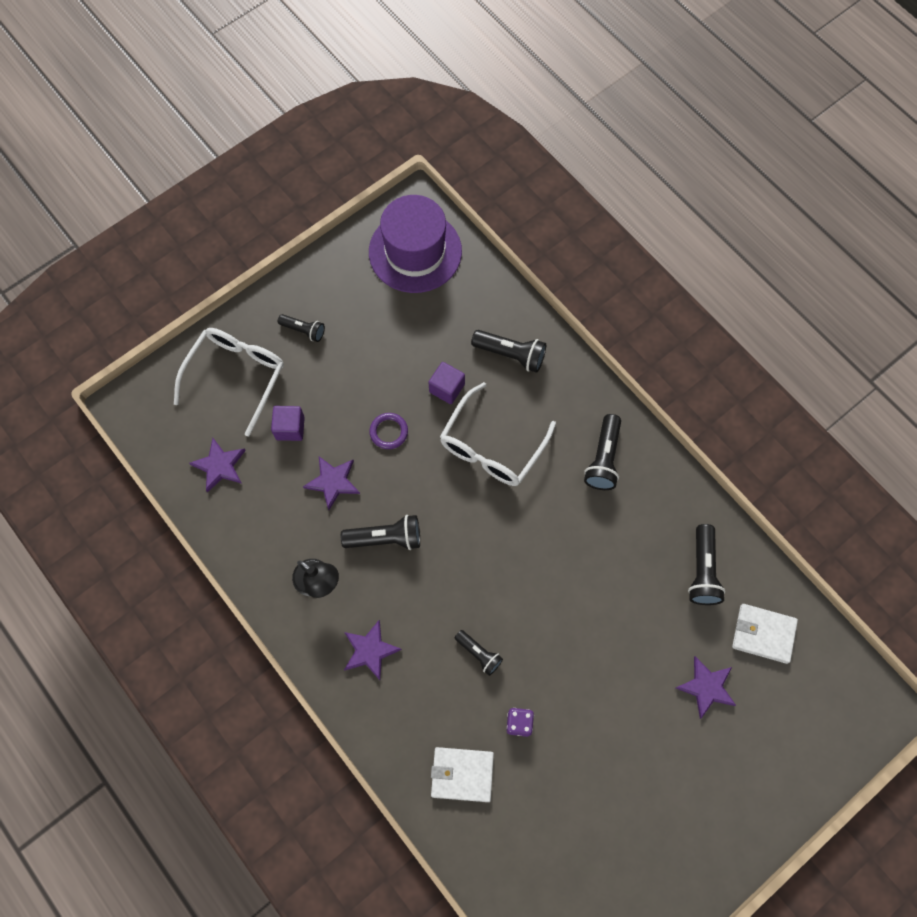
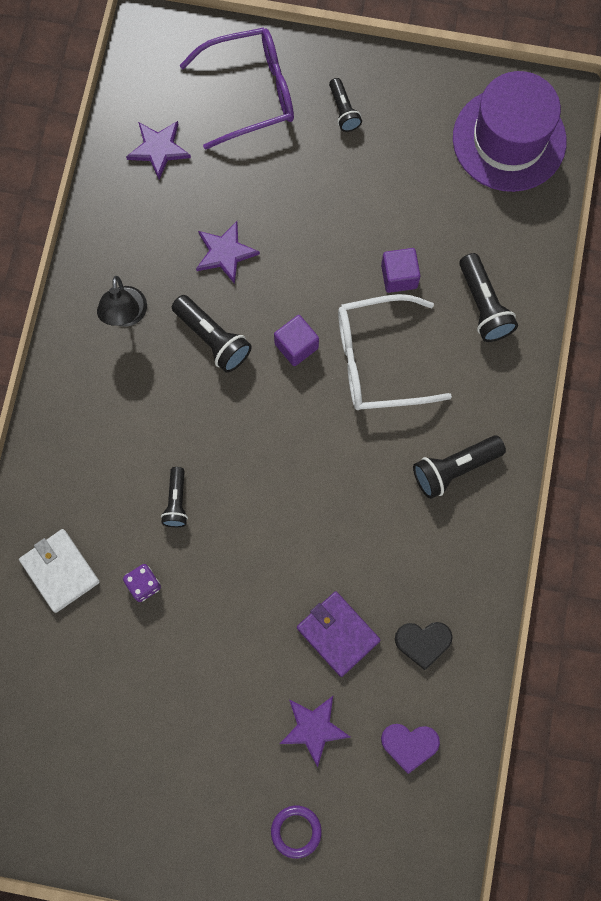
camera: 50 degrees right, 5 degrees up
white glasses [174,328,284,436] -> purple glasses [179,27,294,150]
purple cube [271,406,305,441] -> purple cube moved to [274,315,319,366]
purple star [344,620,402,680] -> none
purple ring [369,413,408,449] -> purple ring moved to [271,806,322,858]
black flashlight [688,524,725,605] -> black heart [395,622,453,670]
white wallet [732,604,798,664] -> purple heart [381,724,440,774]
none -> purple wallet [297,591,381,677]

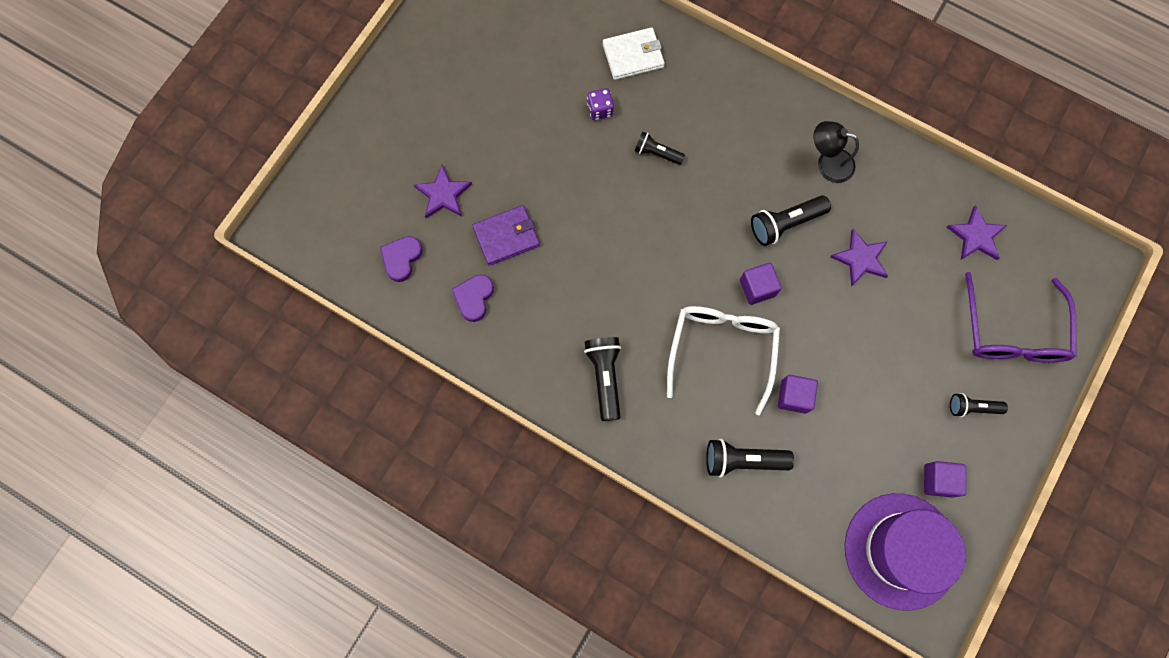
camera: 110 degrees right, 0 degrees up
purple ring [271,806,322,858] -> none
black heart [395,622,453,670] -> purple heart [452,274,494,322]
none -> purple cube [924,461,966,498]

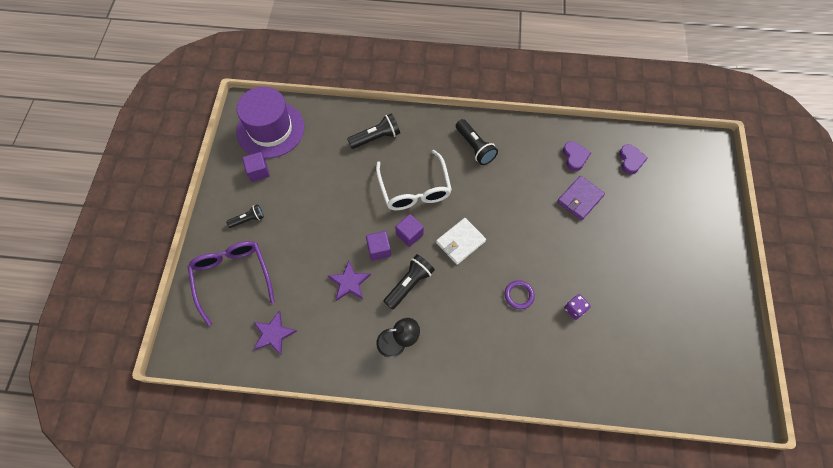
camera: 155 degrees right, 10 degrees down
purple star [414,165,472,218] -> none
white wallet [603,27,665,80] -> white wallet moved to [436,218,486,265]
black flashlight [635,131,685,165] -> purple ring [504,280,535,309]
purple cube [778,375,818,414] -> purple cube moved to [366,231,391,261]

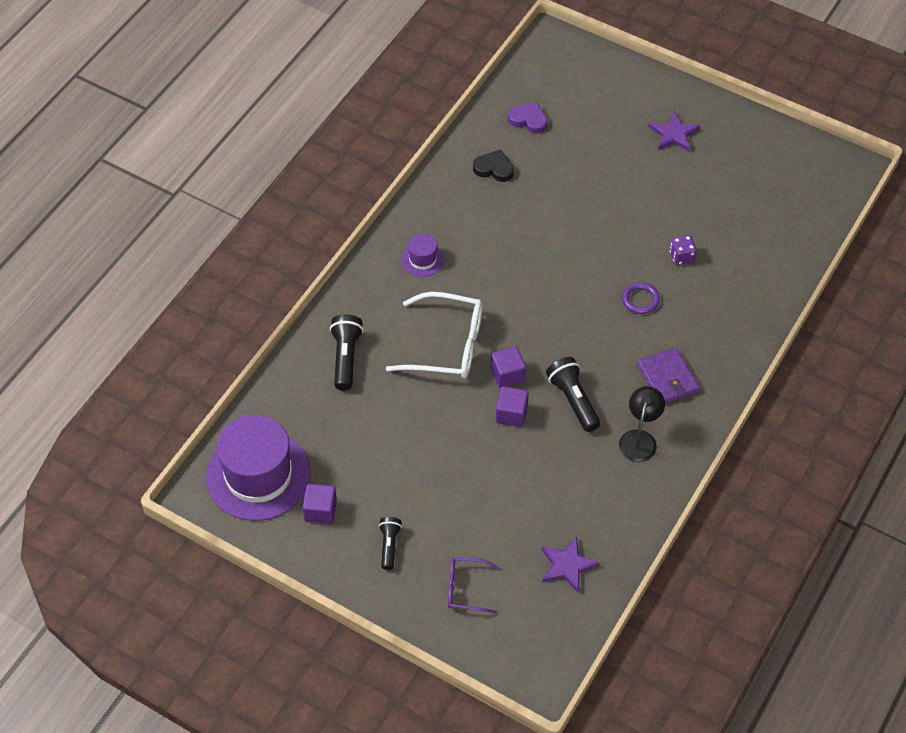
camera: 65 degrees left, 10 degrees down
purple glasses [187,241,275,326] -> purple glasses [448,558,499,614], size x0.54
purple star [328,261,371,301] -> purple star moved to [648,111,700,152]
white wallet [436,218,486,265] -> none
black flashlight [456,119,498,165] -> purple hat [402,233,444,277]
purple wallet [557,176,605,220] -> purple wallet moved to [637,347,699,404]
purple heart [563,141,591,171] -> black heart [473,150,514,182]

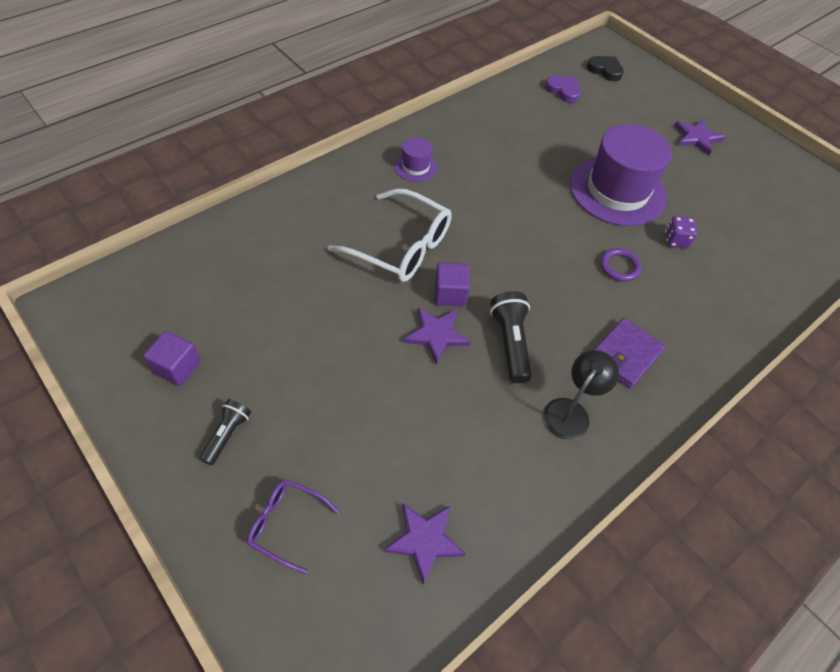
camera: 15 degrees right, 0 degrees up
purple hat [206,415,311,521] -> purple hat moved to [570,124,672,226]
black flashlight [330,314,364,391] -> none
black heart [473,150,514,182] -> black heart moved to [587,56,624,81]
purple cube [496,386,529,427] -> purple star [403,307,470,365]
purple wallet [637,347,699,404] -> purple wallet turned 45 degrees clockwise [594,318,666,389]

